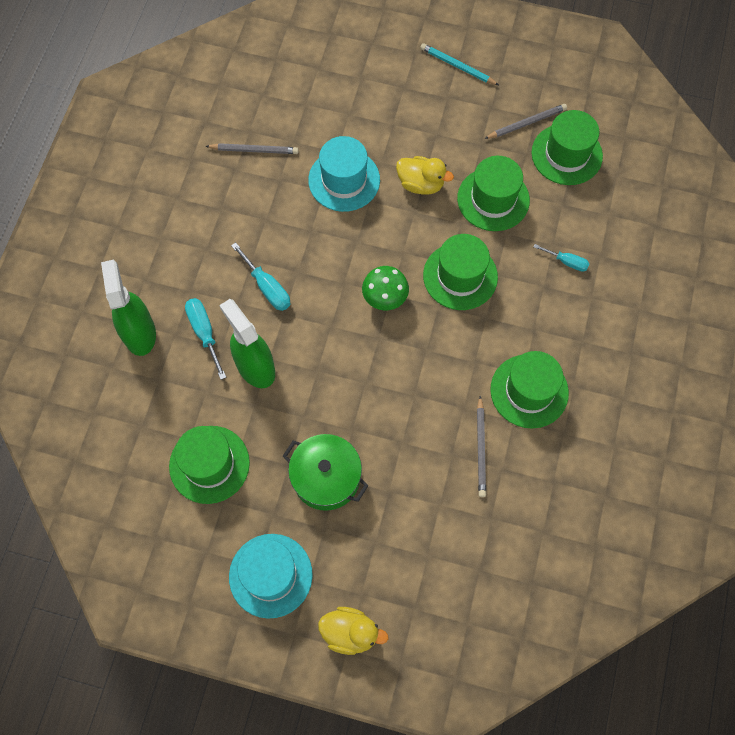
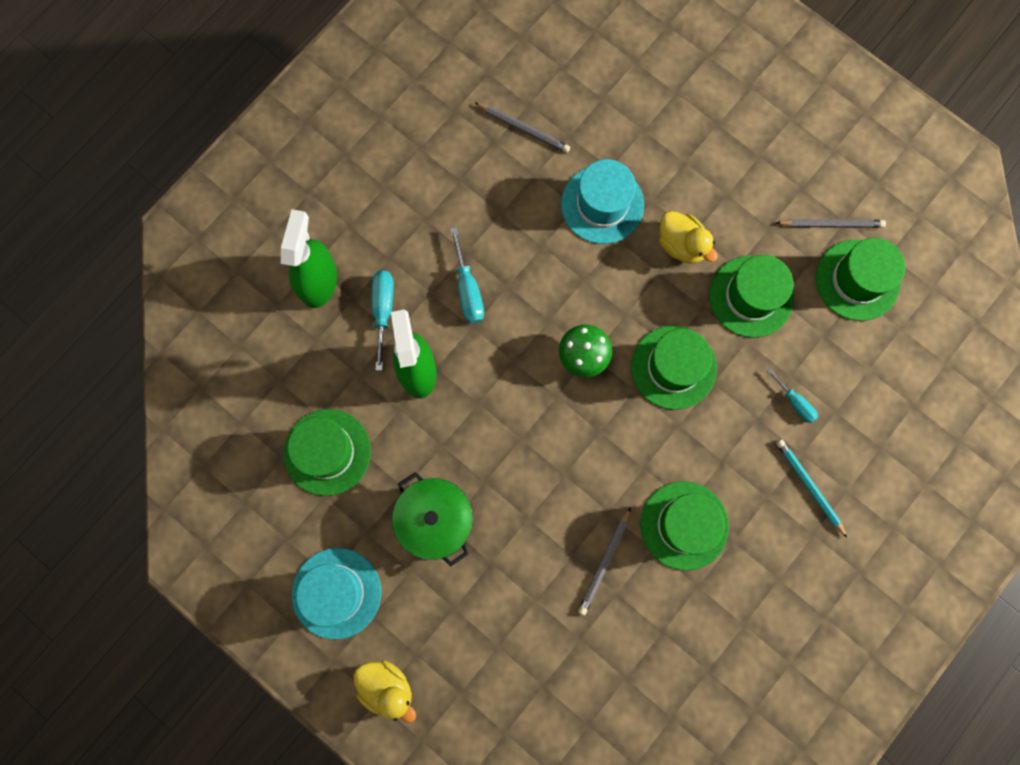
camera: 25 degrees right, 10 degrees up
turquoise pencil [420,43,499,85] -> turquoise pencil moved to [776,439,847,538]

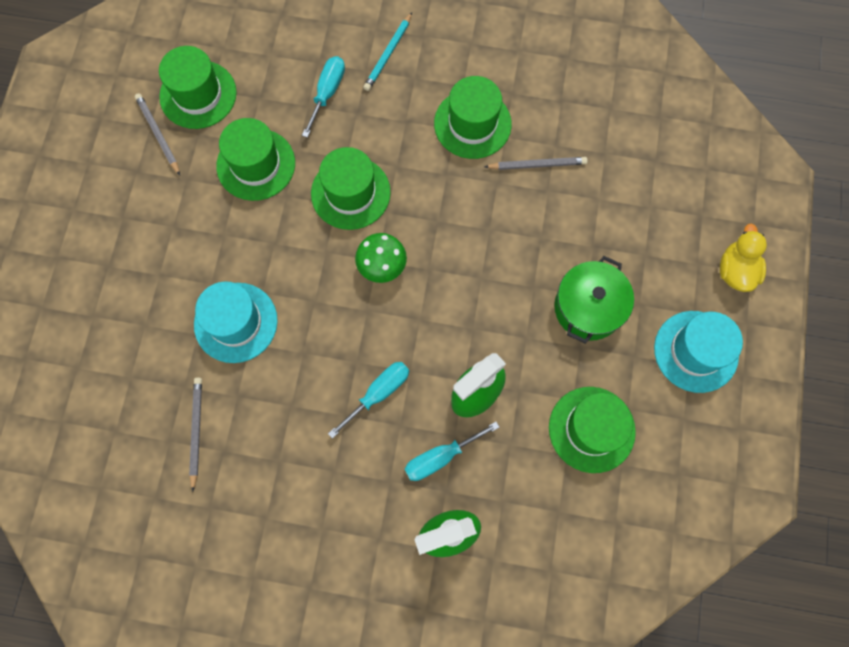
camera: 120 degrees left, 5 degrees down
yellow duck [659,211,718,264] -> none
turquoise screwdriver [767,369,818,423] -> turquoise screwdriver [302,56,345,138], size x1.52

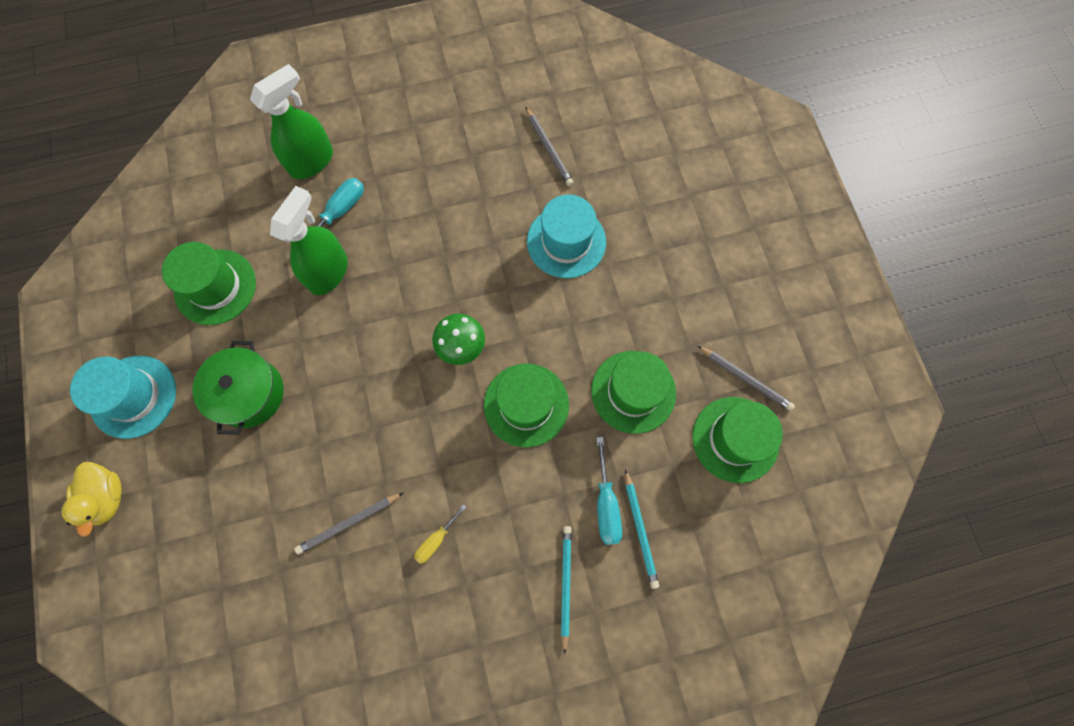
camera: 155 degrees right, 0 degrees up
turquoise screwdriver [328,362,409,439] -> none
green hat [434,76,512,159] -> yellow screwdriver [414,504,466,564]
none -> turquoise pencil [625,469,659,589]

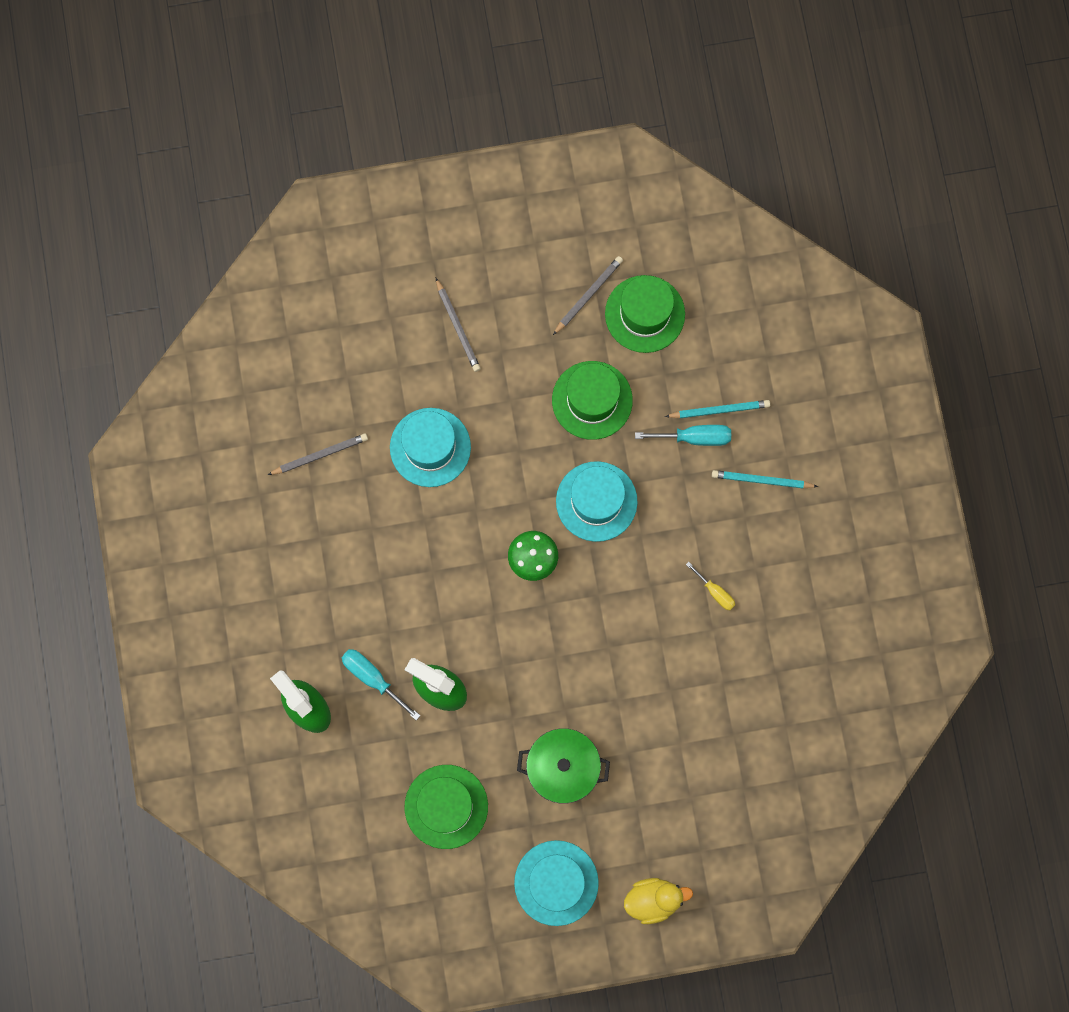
camera: 85 degrees left, 5 degrees up
grey pencil [294,493,403,555] -> grey pencil moved to [436,278,481,372]
green hat [484,364,569,447] -> turquoise hat [556,461,638,542]

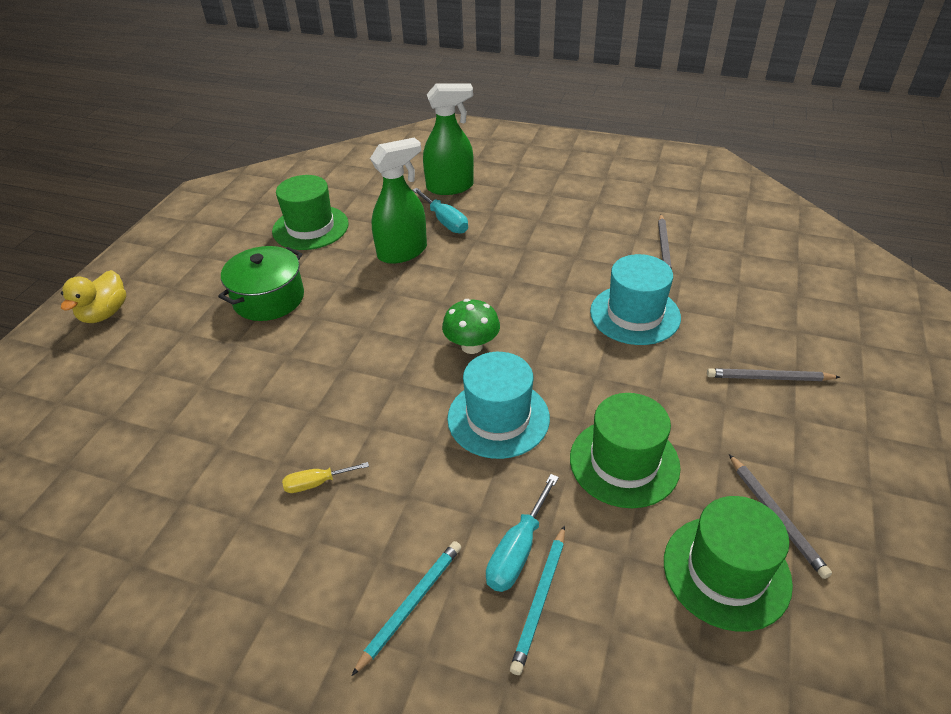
camera: 120 degrees right, 35 degrees down
turquoise screwdriver [342,649,420,720] -> turquoise screwdriver turned 75 degrees clockwise [412,188,468,234]
turquoise hat [514,840,599,926] -> none

